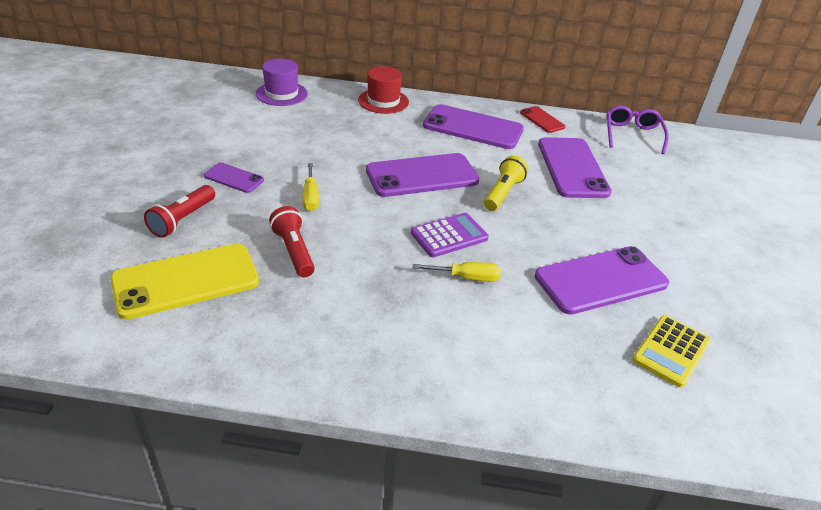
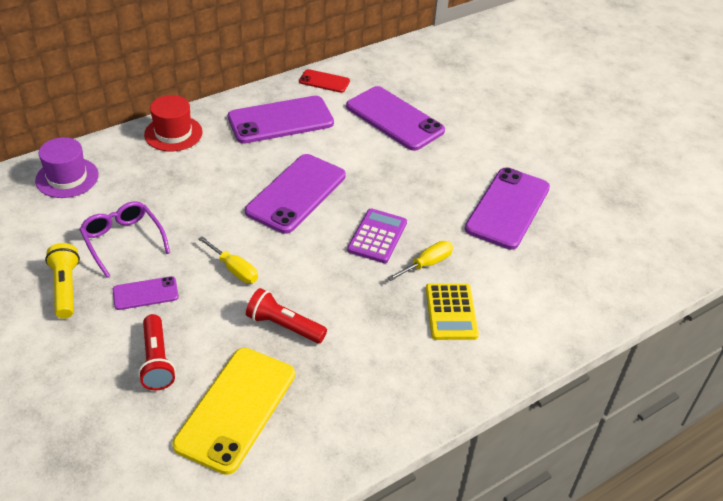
camera: 40 degrees left, 5 degrees up
yellow flashlight [484,156,528,211] -> yellow flashlight moved to [45,243,80,319]
purple glasses [606,106,669,154] -> purple glasses moved to [79,201,170,278]
yellow calculator [632,315,711,388] -> yellow calculator moved to [426,283,479,340]

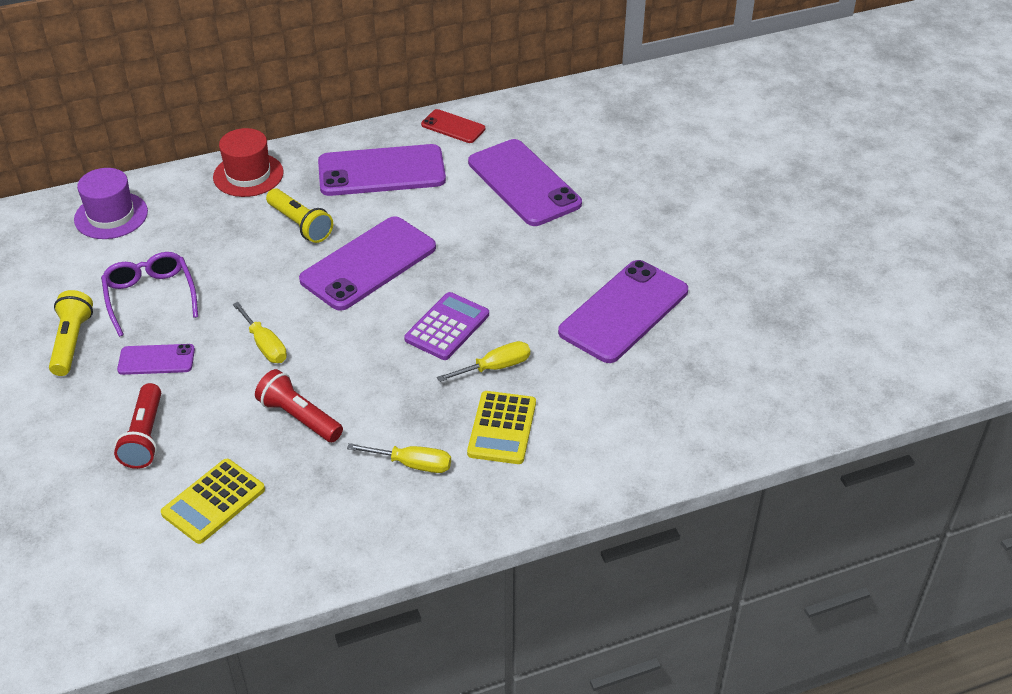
camera: 15 degrees right, 0 degrees up
yellow phone [173,348,295,475] -> yellow calculator [161,459,265,544]
none -> yellow flashlight [266,189,333,243]
none -> yellow screwdriver [347,443,451,473]

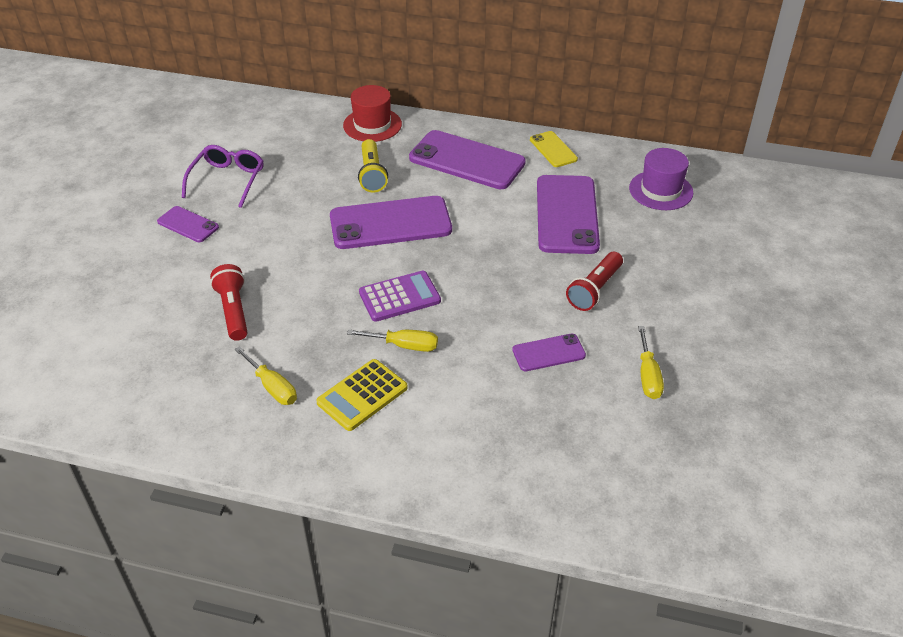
camera: 35 degrees right, 0 degrees up
yellow flashlight [49,290,93,376] -> none
purple hat [74,168,148,239] -> purple hat moved to [629,148,693,210]
red flashlight [114,383,161,469] -> red flashlight moved to [566,252,623,311]
yellow calculator [161,459,265,544] -> none
yellow screwdriver [233,302,287,363] -> yellow screwdriver moved to [638,326,664,399]
red phone [421,109,485,143] -> yellow phone [530,131,578,167]
purple phone [558,260,688,363] -> purple phone [512,334,586,371], size x0.51

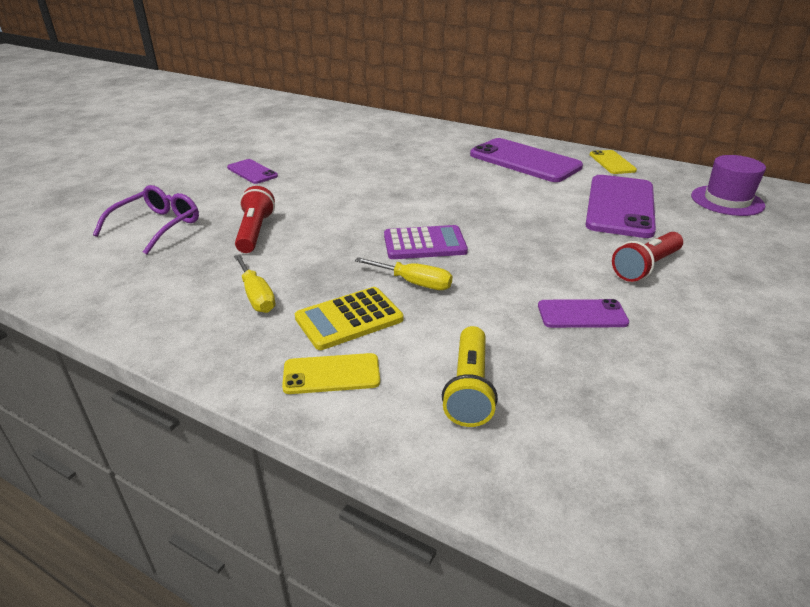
camera: 15 degrees right, 10 degrees down
purple glasses [182,145,264,208] -> purple glasses moved to [93,185,199,254]
purple phone [330,196,452,249] -> none
red hat [343,85,402,142] -> none
yellow flashlight [358,139,388,192] -> yellow flashlight moved to [442,326,498,427]
yellow screwdriver [638,326,664,399] -> none
none -> yellow phone [282,353,380,394]

